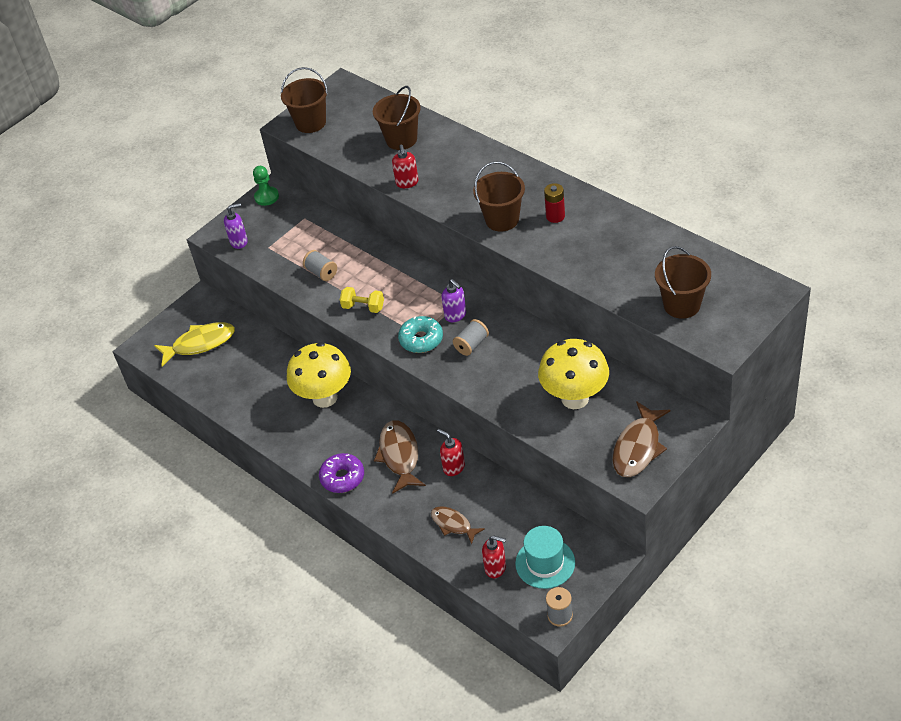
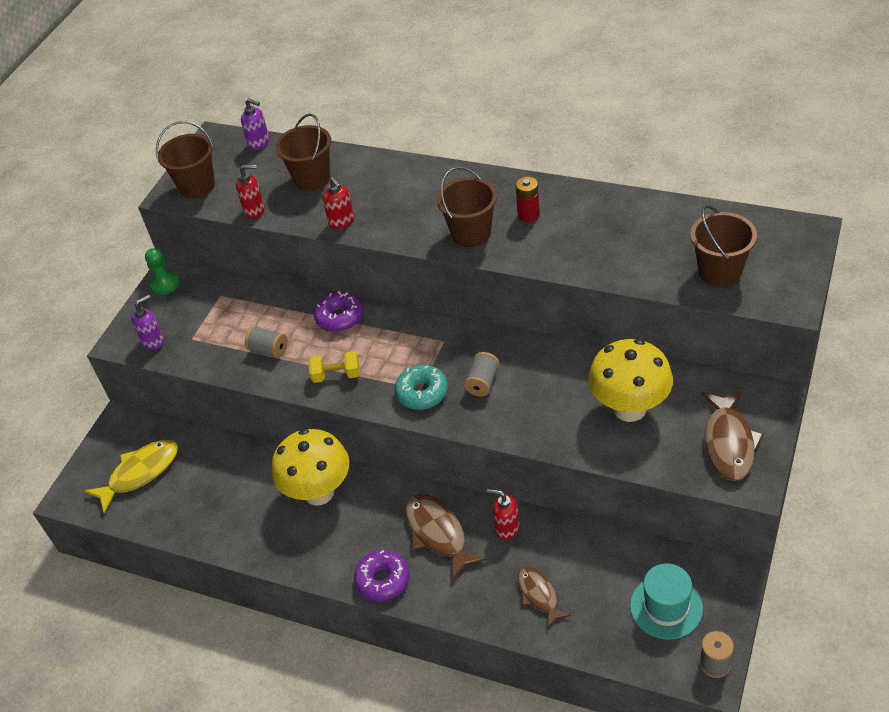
camera: 20 degrees left, 0 degrees up
brown fish [431,506,485,544] -> brown fish turned 45 degrees clockwise [518,567,571,628]
purple soap dispenser [441,279,466,322] -> purple soap dispenser moved to [241,98,270,150]
red soap dispenser [482,535,506,578] -> red soap dispenser moved to [236,164,265,219]
none -> purple donut [314,291,364,332]

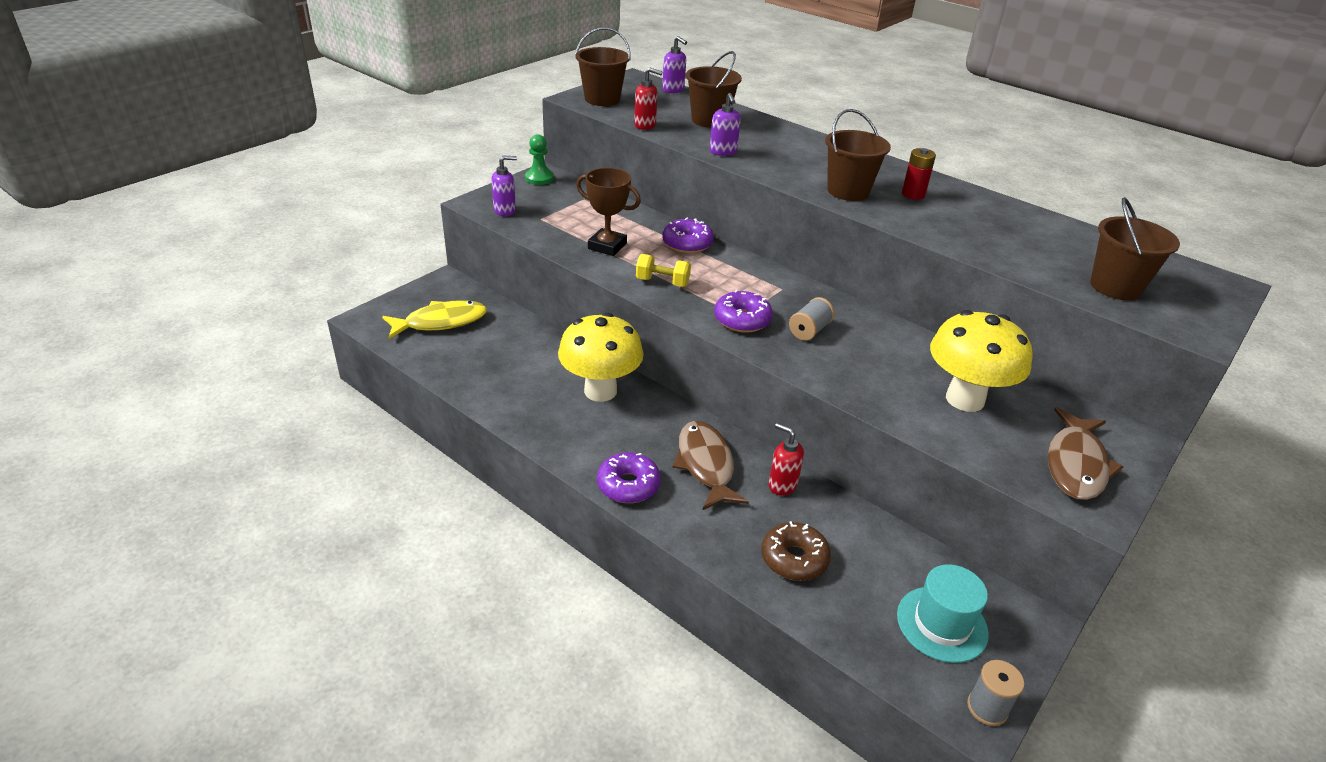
camera: 10 degrees right, 10 degrees down
grey spool [245,326,288,358] -> brown trophy [576,168,641,256]
red soap dispenser [323,177,354,229] -> purple soap dispenser [710,93,741,156]
turquoise donut [394,365,448,410] -> purple donut [714,290,773,333]
brown fish [518,567,571,628] -> brown donut [761,521,831,581]

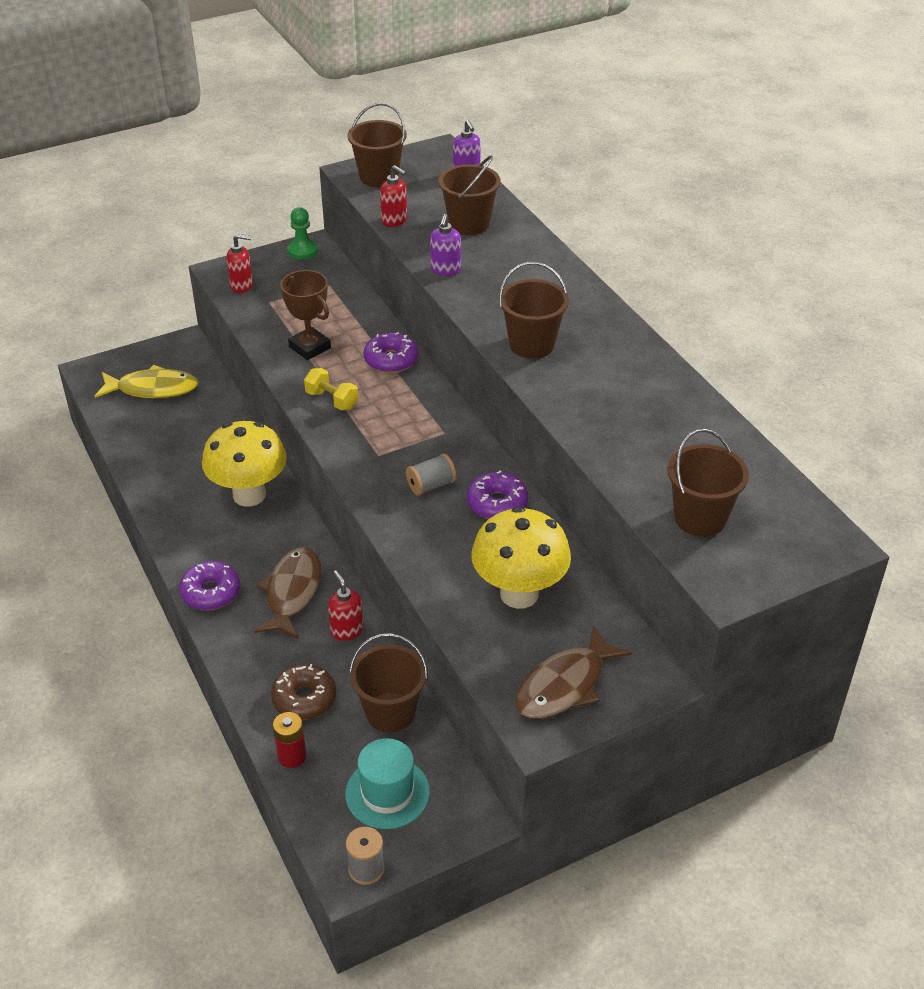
camera: 25 degrees right, 5 degrees up
purple soap dispenser [491,156,517,216] -> red soap dispenser [226,234,253,293]
purple donut [714,290,773,333] -> purple donut moved to [467,470,529,519]
red battery [902,148,936,200] -> red battery moved to [273,712,307,768]
none -> brown bucket [349,633,428,732]

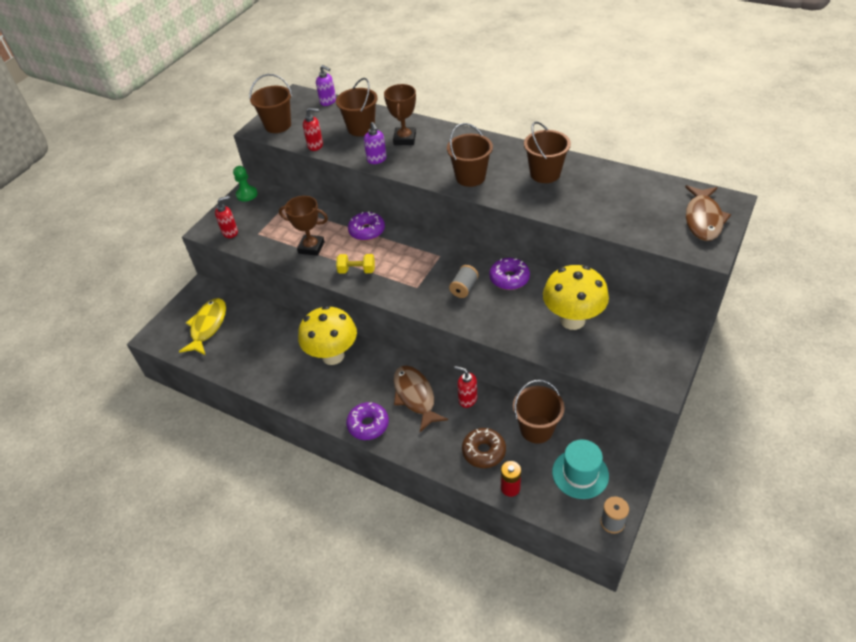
camera: 30 degrees left, 5 degrees up
yellow fish [95,365,199,398] -> yellow fish turned 45 degrees counterclockwise [179,298,226,355]
brown fish [515,625,632,719] -> brown fish moved to [685,185,731,241]
brown bucket [667,429,749,536] -> brown bucket moved to [524,122,571,183]
none -> brown trophy [384,84,416,145]

